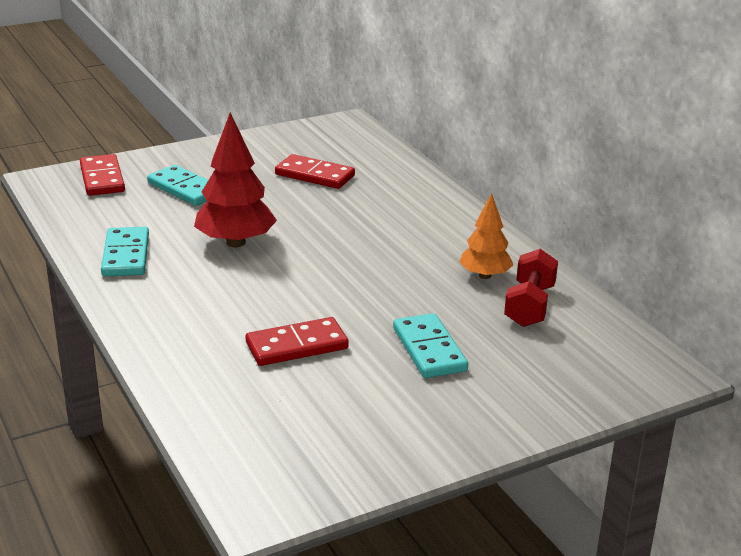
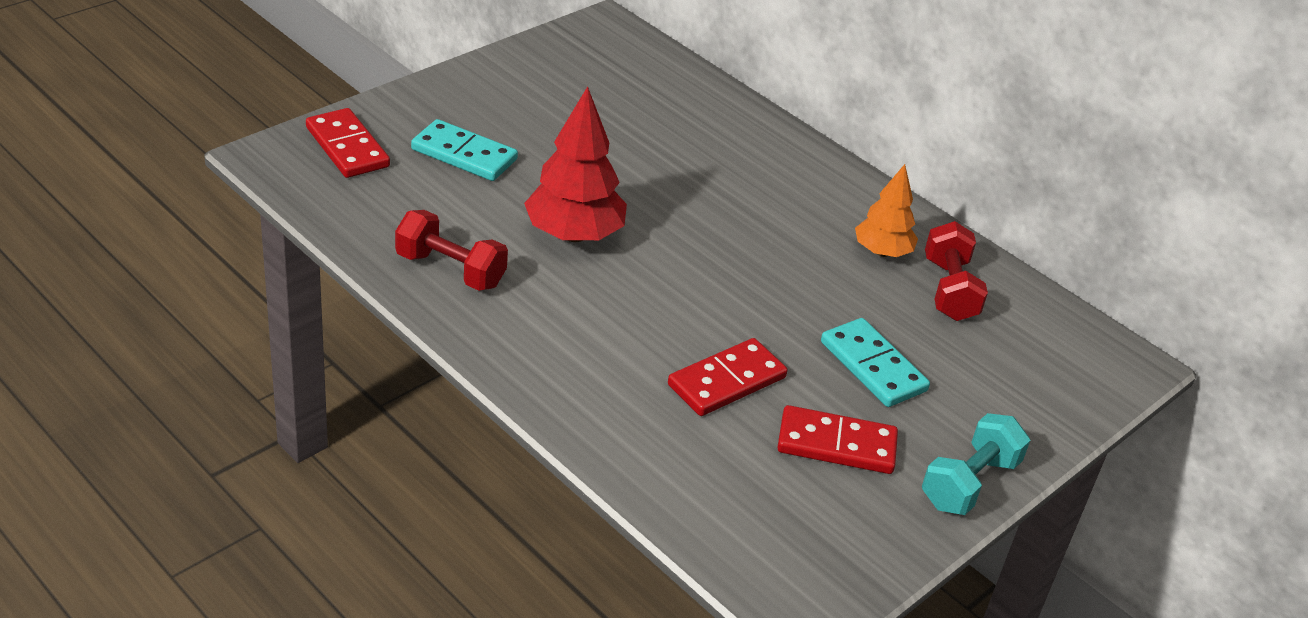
camera: 20 degrees left, 10 degrees up
turquoise domino [101,227,149,276] -> red dumbbell [395,210,508,291]
red domino [275,154,355,189] -> red domino moved to [777,405,898,474]
none -> turquoise dumbbell [922,413,1030,515]

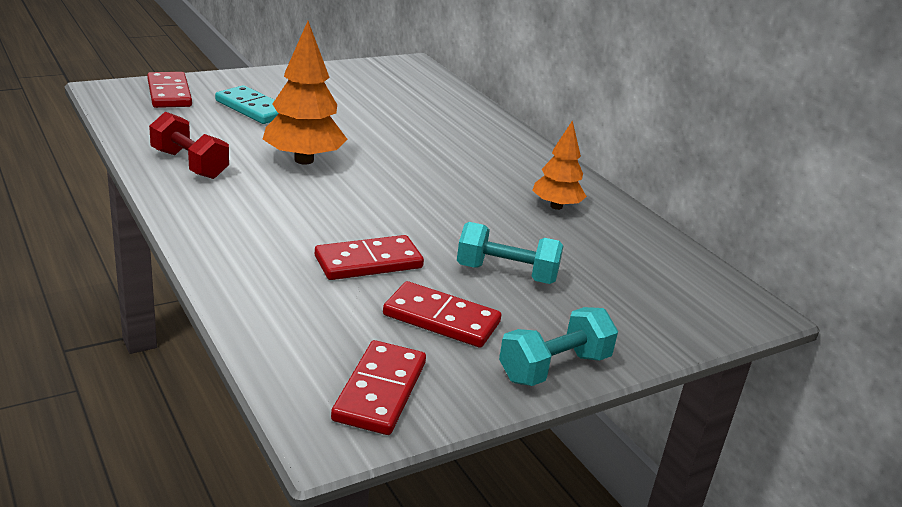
camera: 15 degrees right, 10 degrees down
red tree [524,86,627,242] -> orange tree [263,21,348,165]
turquoise domino [821,318,930,407] -> turquoise dumbbell [457,222,564,284]
red dumbbell [925,221,988,321] -> none
none -> red domino [331,340,426,435]

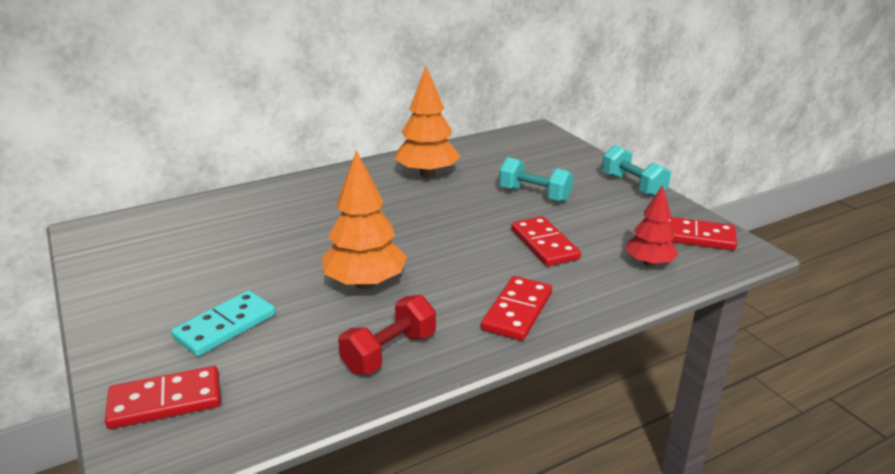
camera: 85 degrees left, 0 degrees up
red domino [383,281,501,348] -> red domino moved to [481,276,552,341]
turquoise dumbbell [457,222,564,284] -> turquoise dumbbell turned 75 degrees counterclockwise [499,157,573,202]
orange tree [532,120,587,210] -> orange tree [395,66,461,177], size x1.58
none -> red tree [625,185,679,266]

